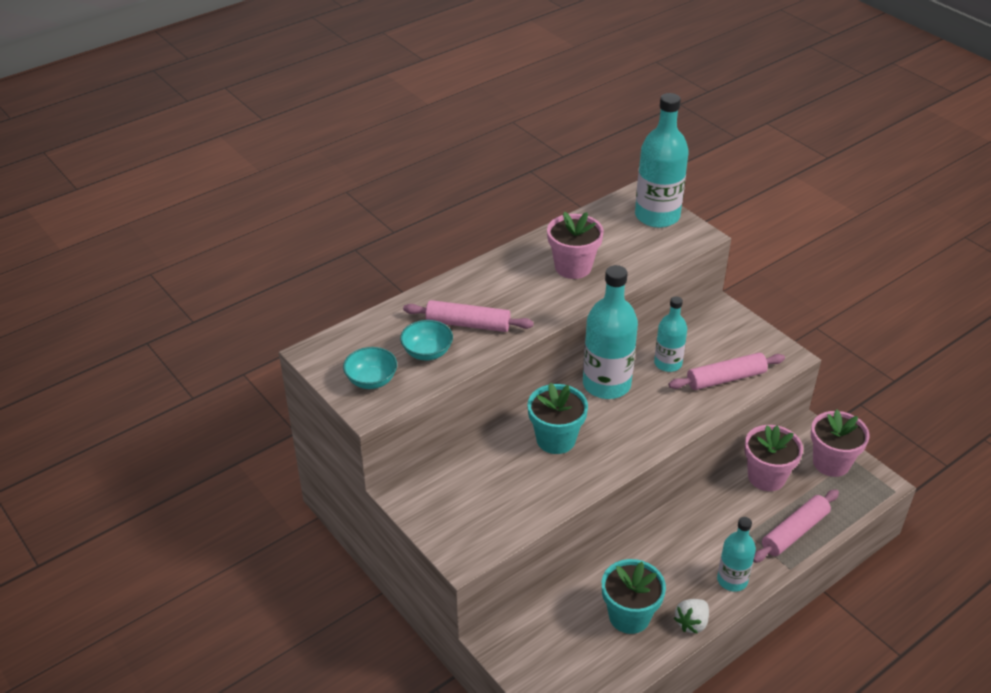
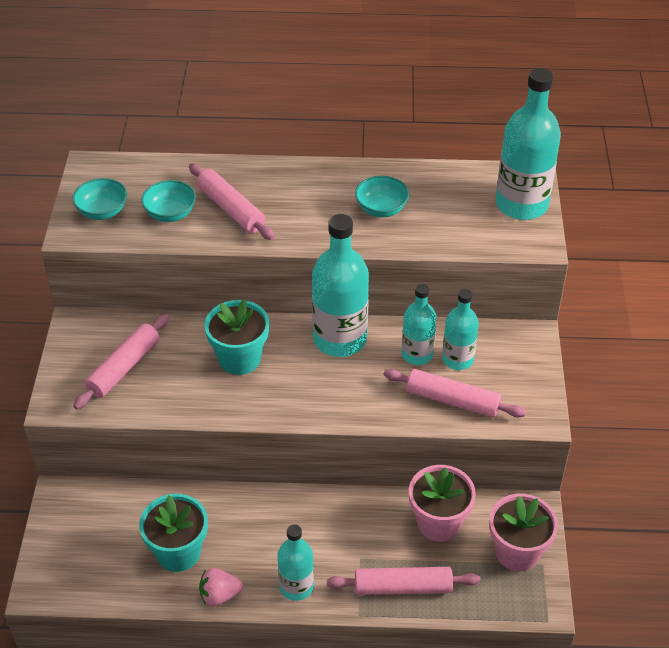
camera: 40 degrees right, 5 degrees up
pink flower pot [547,212,604,279] -> turquoise bowl [355,176,409,217]
white strawberry [674,599,709,634] -> pink strawberry [199,568,243,606]
none -> pink rolling pin [73,314,169,410]
none -> turquoise bottle [442,289,479,370]

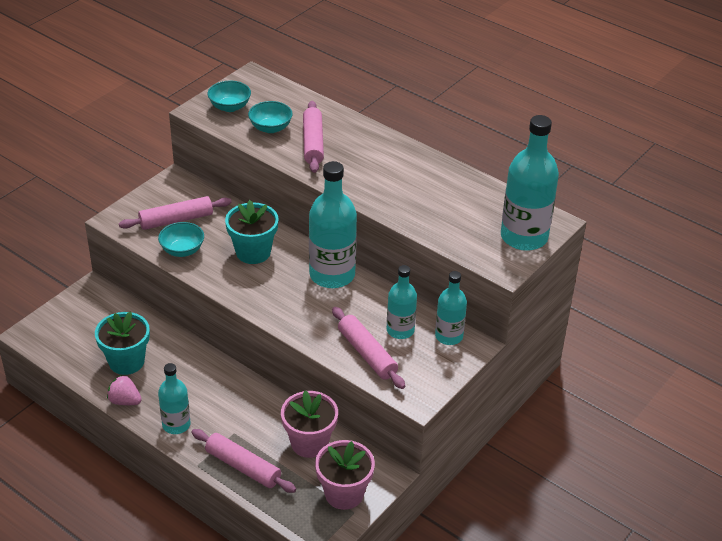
camera: 35 degrees right, 5 degrees down
turquoise bowl [355,176,409,217] -> turquoise bowl moved to [158,222,204,257]
turquoise bottle [402,284,437,365] -> turquoise bottle moved to [435,271,467,345]

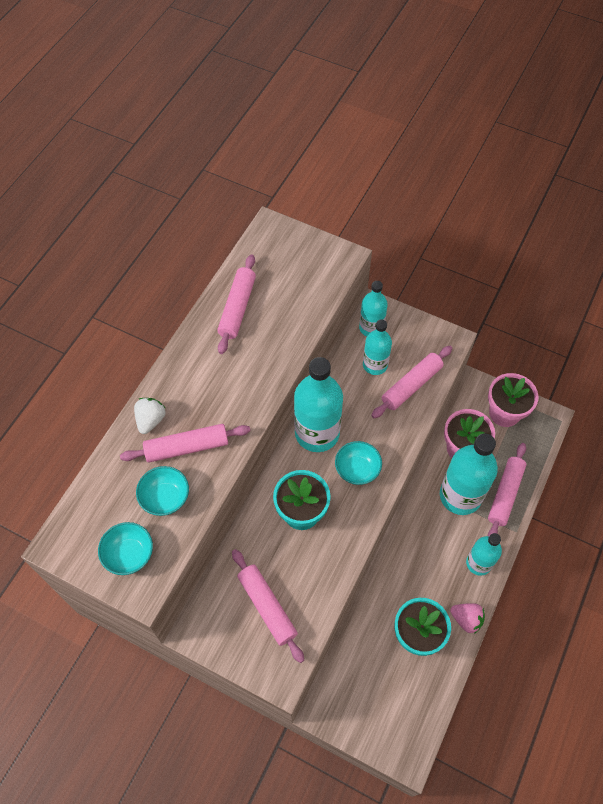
camera: 100 degrees left, 20 degrees up
pink strawberry [107,375,142,405] -> pink strawberry turned 75 degrees counterclockwise [450,603,485,634]
turquoise bowl [158,222,204,257] -> turquoise bowl moved to [335,441,382,485]
turquoise bottle [501,115,559,251] -> turquoise bottle moved to [440,433,498,515]
none -> white strawberry [134,398,166,434]
none -> pink rolling pin [217,254,256,354]

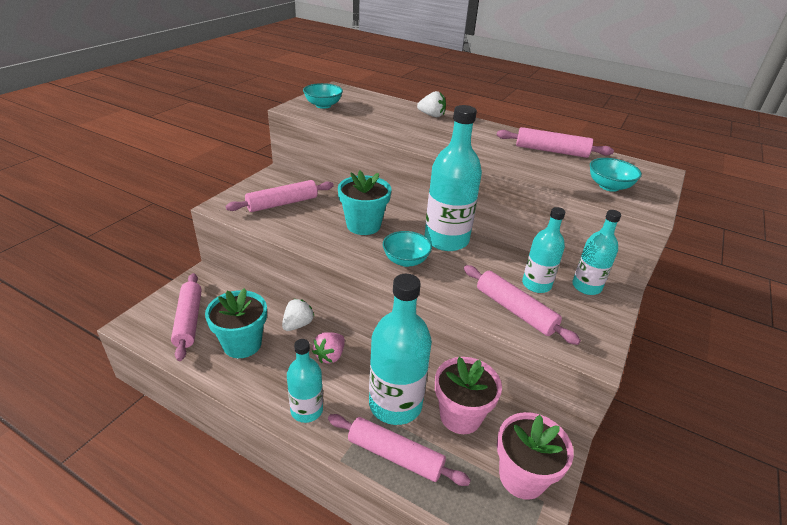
camera: 90 degrees right, 25 degrees down
pink rolling pin [120,424,250,462] -> pink rolling pin moved to [171,273,202,361]
turquoise bowl [136,466,189,516] -> turquoise bowl moved to [590,158,642,192]
pink strawberry [450,603,485,634] -> pink strawberry moved to [312,332,345,363]
none -> white strawberry [282,299,315,331]

